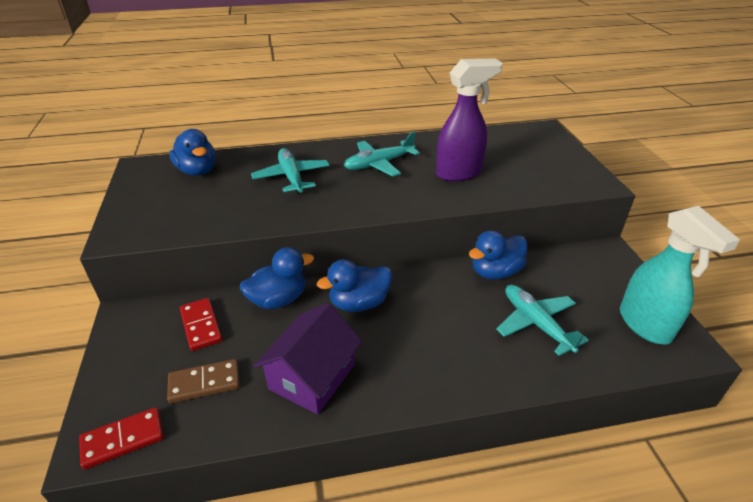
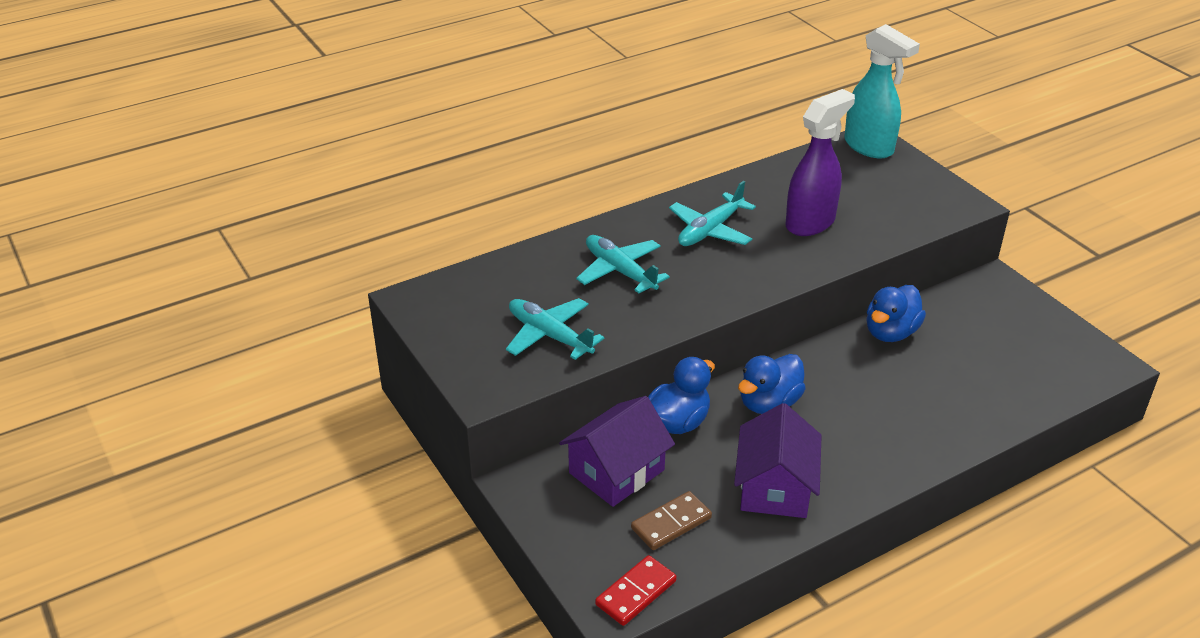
camera: 20 degrees left, 0 degrees up
blue duck [169,129,216,176] -> none
red domino [180,298,222,351] -> purple house [559,396,675,507]
turquoise plane [496,285,589,356] -> turquoise plane moved to [506,298,604,360]
turquoise spray bottle [620,206,740,344] -> turquoise spray bottle moved to [844,24,920,158]

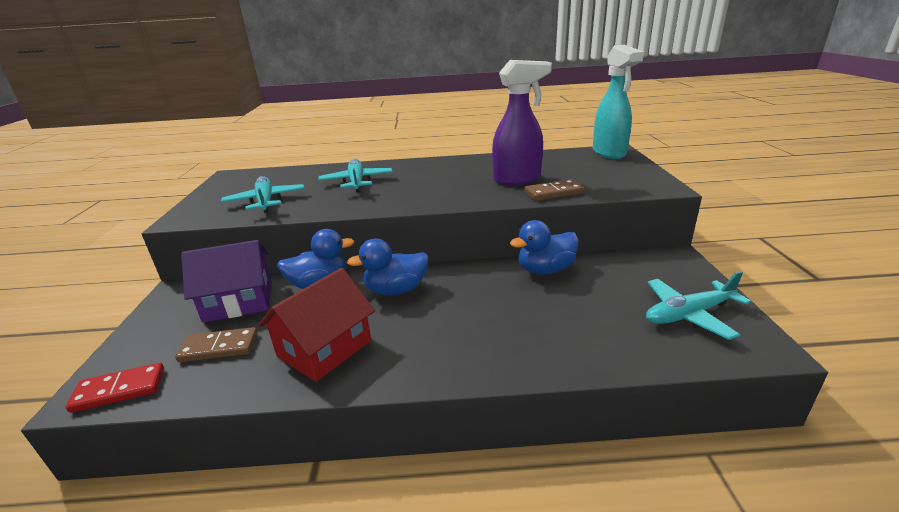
camera: 30 degrees right, 10 degrees down
turquoise plane [669,181,756,246] -> turquoise plane moved to [646,271,751,340]
purple house [734,403,822,518] -> red house [258,268,375,382]
none -> brown domino [524,179,584,201]

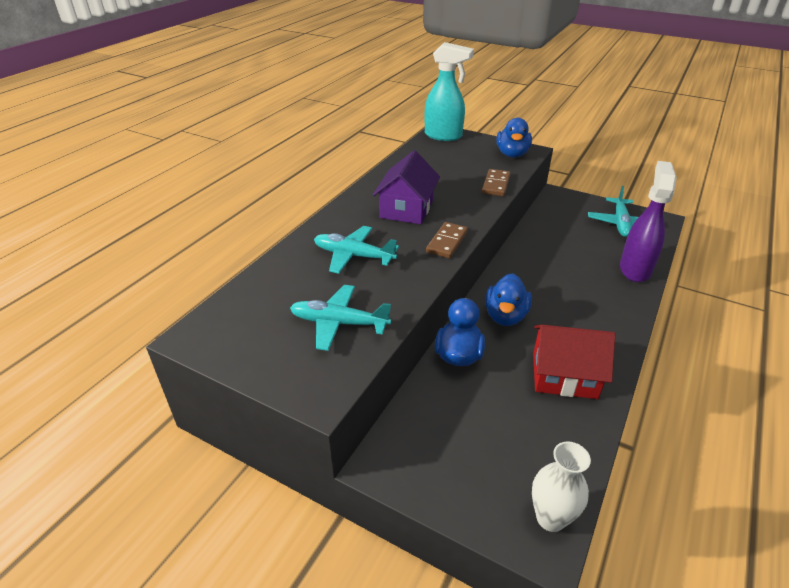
camera: 60 degrees left, 10 degrees up
red domino [66,363,164,413] -> white vase [532,441,591,532]
brown domino [175,327,257,362] -> brown domino moved to [426,222,468,258]
purple house [181,240,272,323] -> purple house moved to [373,150,440,224]
red house [258,268,375,382] -> red house turned 60 degrees counterclockwise [533,325,615,399]
purple spray bottle [492,60,552,185] -> purple spray bottle moved to [620,161,677,282]
blue duck [510,220,579,275] -> blue duck moved to [496,118,532,158]

